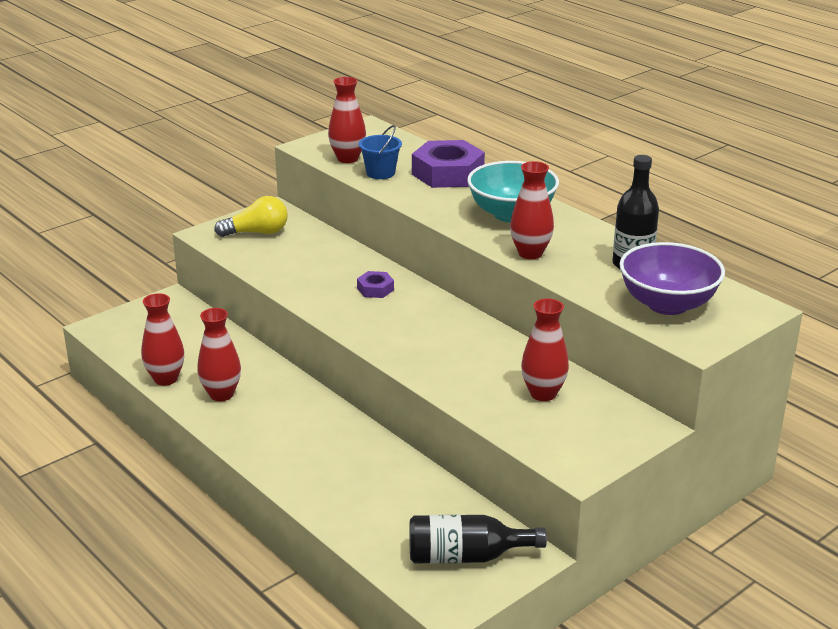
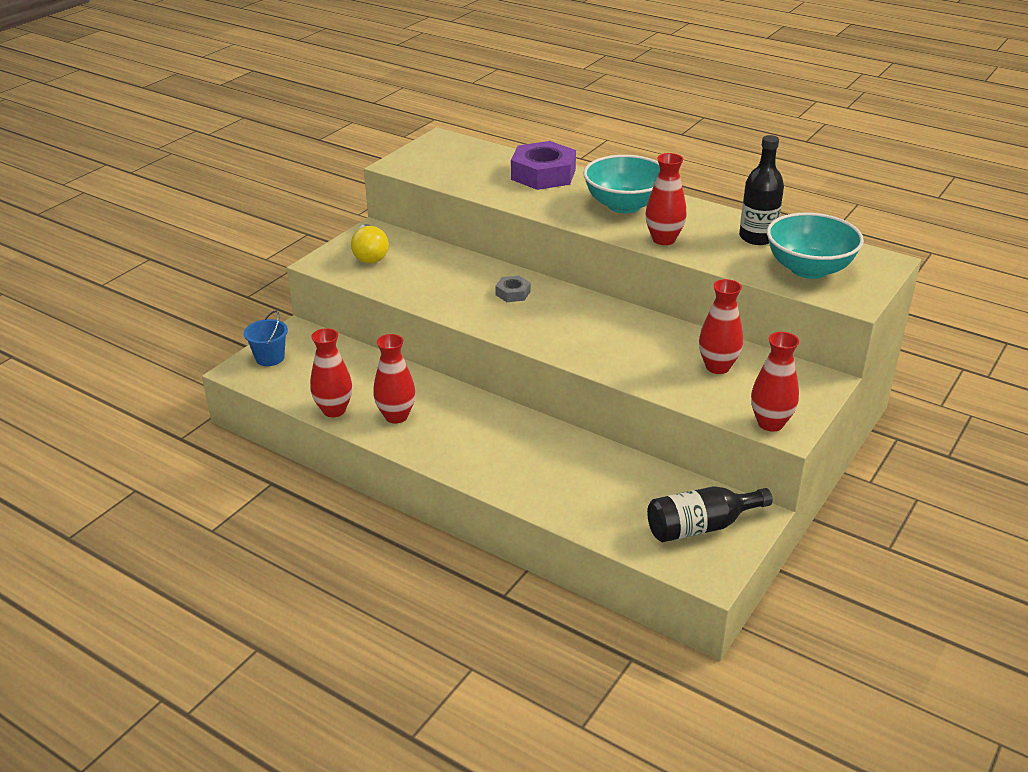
camera: 15 degrees left, 5 degrees up
yellow light bulb [214,196,288,237] -> yellow light bulb turned 105 degrees clockwise [351,224,389,263]
red vase [328,77,366,163] -> red vase moved to [751,332,799,431]
purple nut [357,271,394,298] -> grey nut [495,276,531,302]
blue bucket [359,125,402,179] -> blue bucket moved to [244,311,288,366]
purple bowl [619,242,725,315] -> turquoise bowl [767,213,864,279]

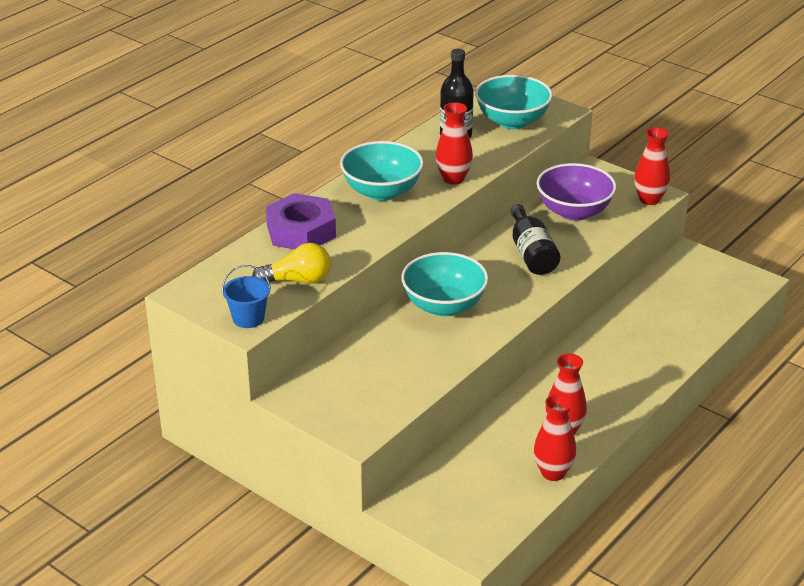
camera: 85 degrees left, 0 degrees up
blue bucket [244,311,288,366] -> blue bucket moved to [222,265,271,328]
yellow light bulb [351,224,389,263] -> yellow light bulb moved to [252,243,331,284]
grey nut [495,276,531,302] -> turquoise bowl [401,252,489,317]
black bottle [647,486,773,542] -> black bottle moved to [510,204,561,275]
red vase [699,279,743,374] -> purple bowl [537,163,617,221]

